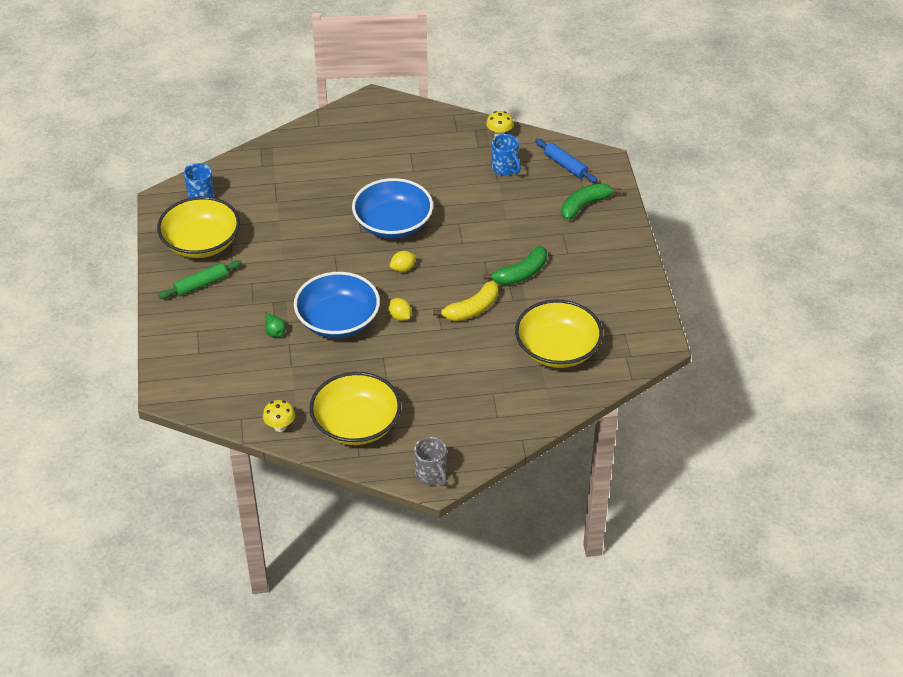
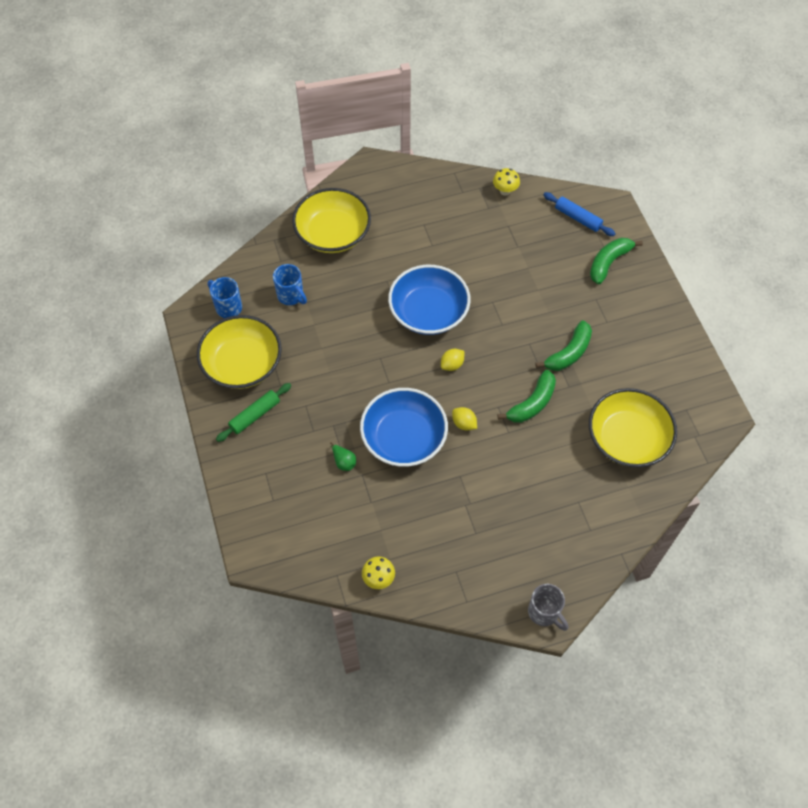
camera: 10 degrees left, 15 degrees up
yellow bowl [309,372,401,445] -> yellow bowl moved to [292,188,371,253]
yellow banana [433,280,498,321] -> green banana [497,370,556,423]
blue mug [492,134,521,176] -> blue mug moved to [273,264,307,305]

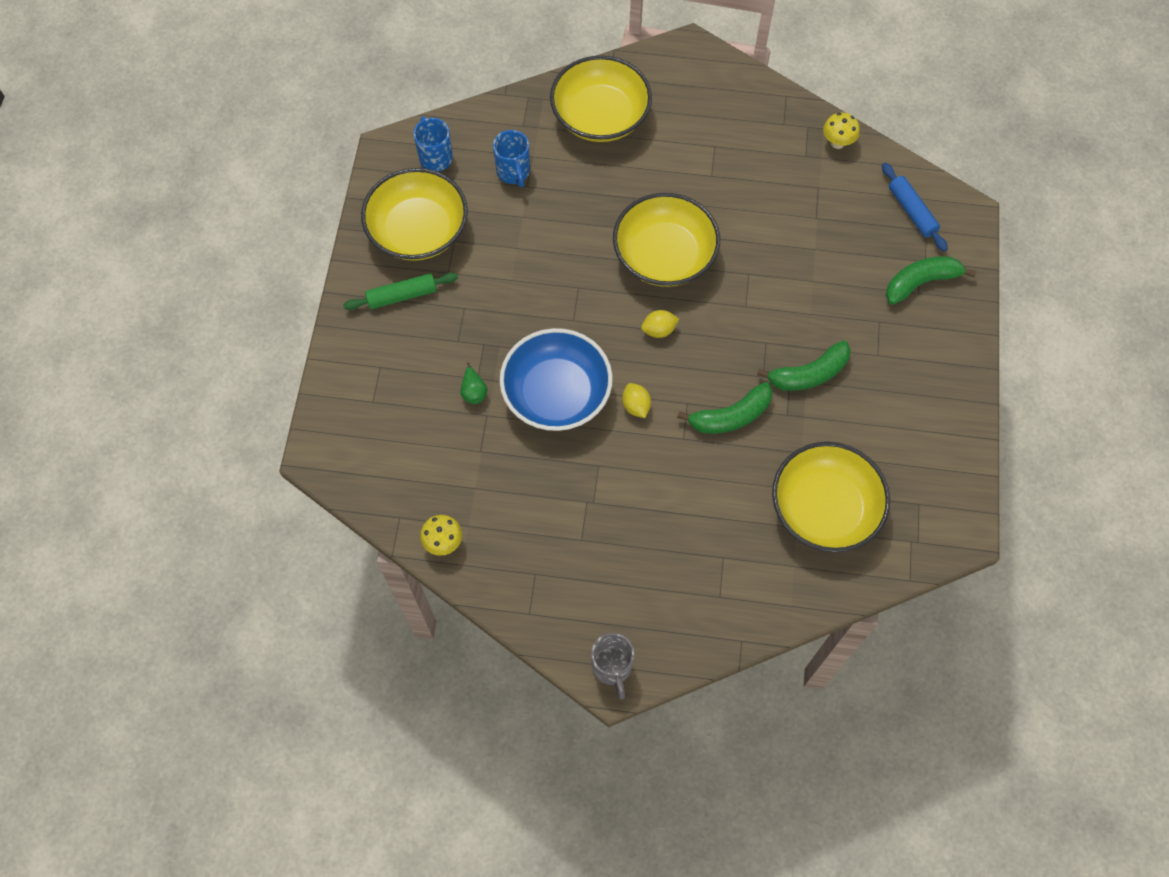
camera: 25 degrees right, 5 degrees up
blue bowl [388,265,471,335] -> yellow bowl [613,193,720,287]

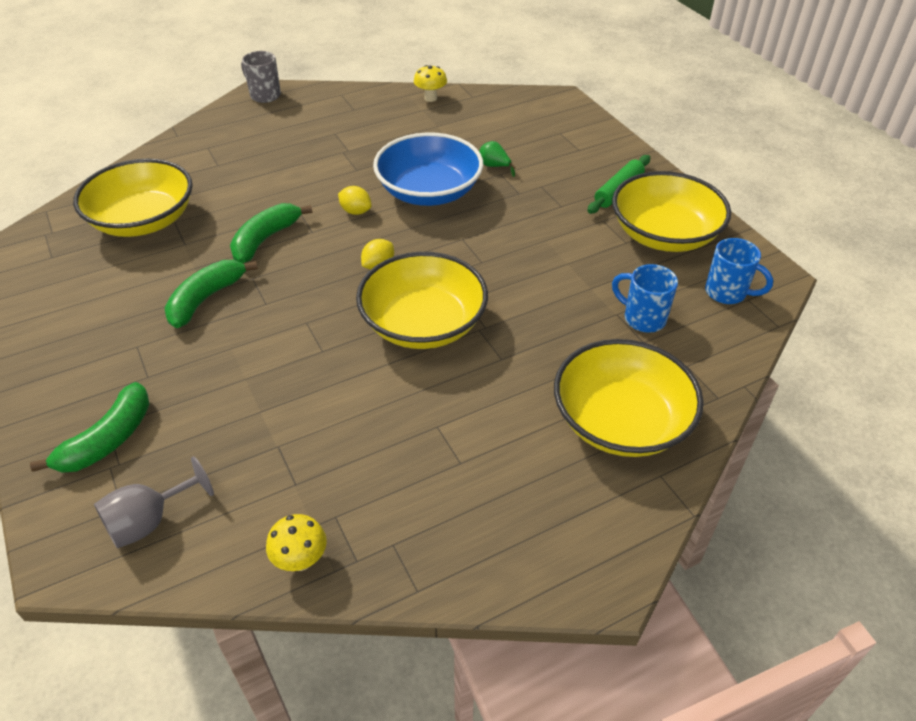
camera: 145 degrees right, 20 degrees down
blue rolling pin [882,163,948,252] -> grey goblet [94,456,214,548]

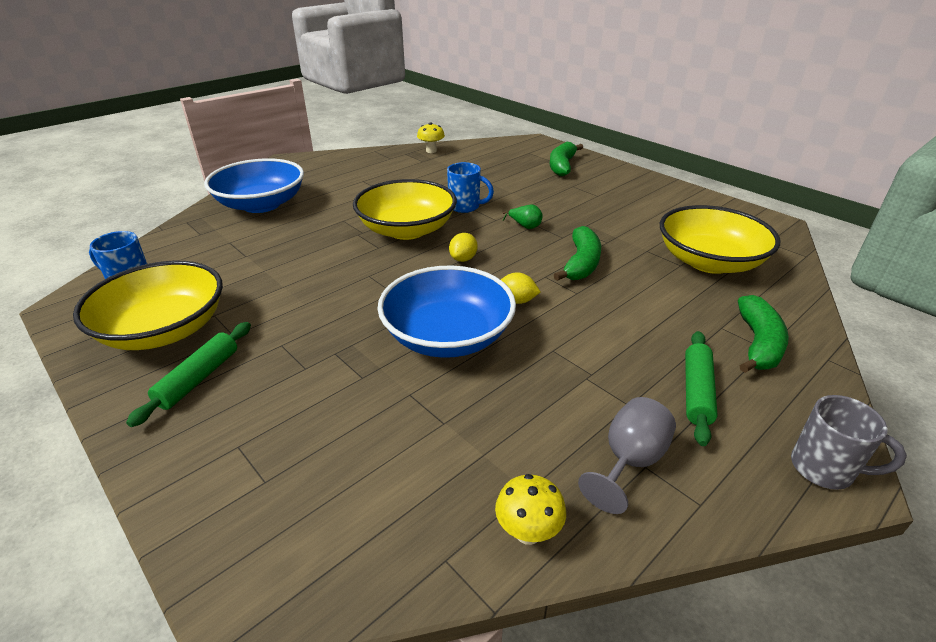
camera: 165 degrees right, 10 degrees down
grey goblet [94,456,214,548] -> grey goblet moved to [578,397,676,514]
green banana [165,260,258,328] -> green banana moved to [738,295,789,373]
green pear [479,141,516,177] -> green pear moved to [503,204,543,229]
yellow bowl [554,339,704,457] -> blue bowl [204,158,304,213]
blue mug [612,264,678,333] -> blue mug moved to [447,162,494,213]
none -> green rolling pin [685,331,717,446]

